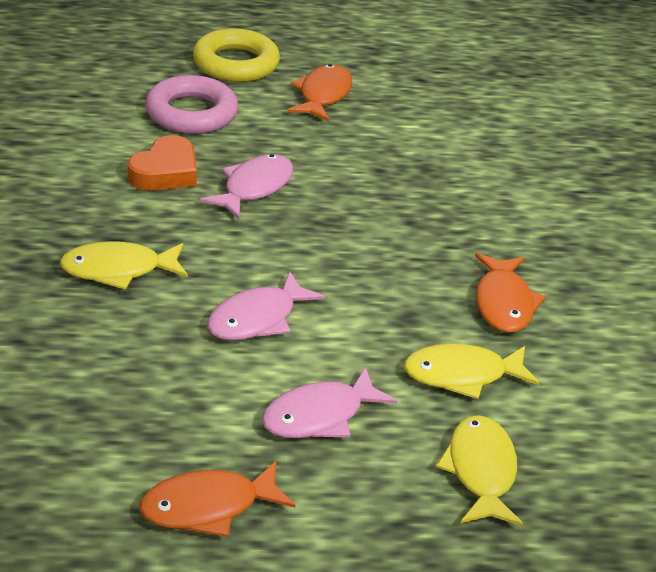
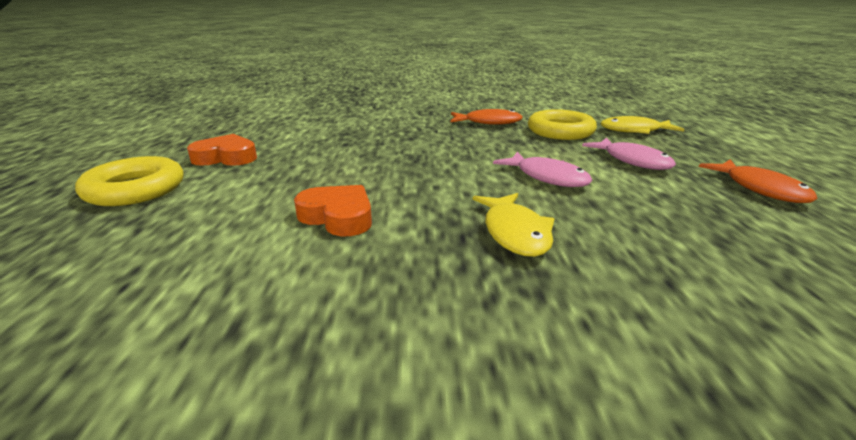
camera: 85 degrees left, 10 degrees down
pink ring [146,75,238,134] -> none
pink fish [200,154,293,219] -> none
orange fish [288,64,352,122] -> orange heart [187,134,257,166]
yellow fish [404,344,539,399] -> yellow ring [528,109,597,140]

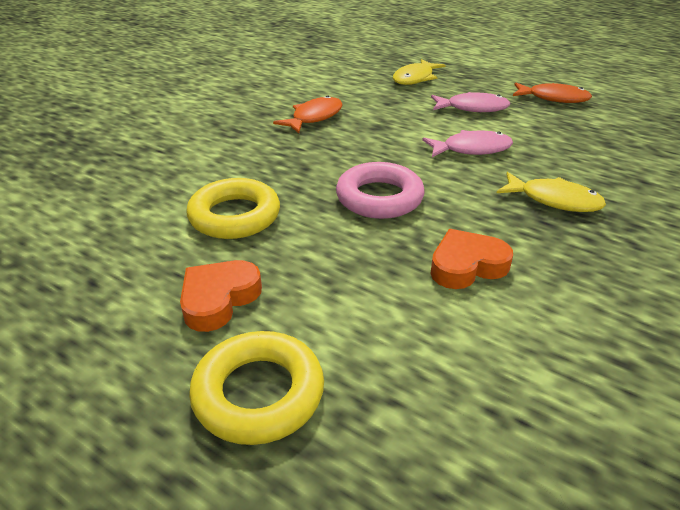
camera: 55 degrees left, 10 degrees up
yellow ring [528,109,597,140] -> yellow ring moved to [186,178,280,239]
none -> pink ring [336,162,425,219]

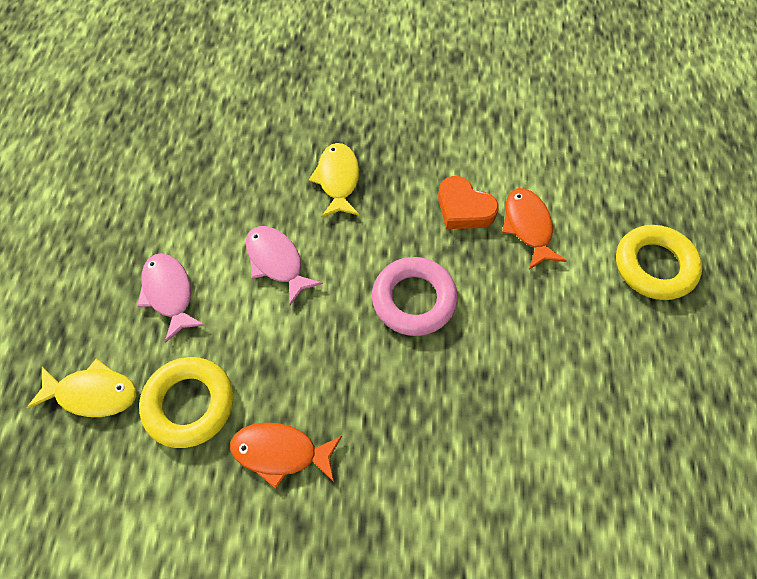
camera: 120 degrees left, 25 degrees up
orange heart [180,260,262,332] -> none
yellow ring [186,178,280,239] -> yellow ring moved to [139,357,234,448]
orange fish [513,82,592,103] -> orange fish moved to [502,188,567,270]

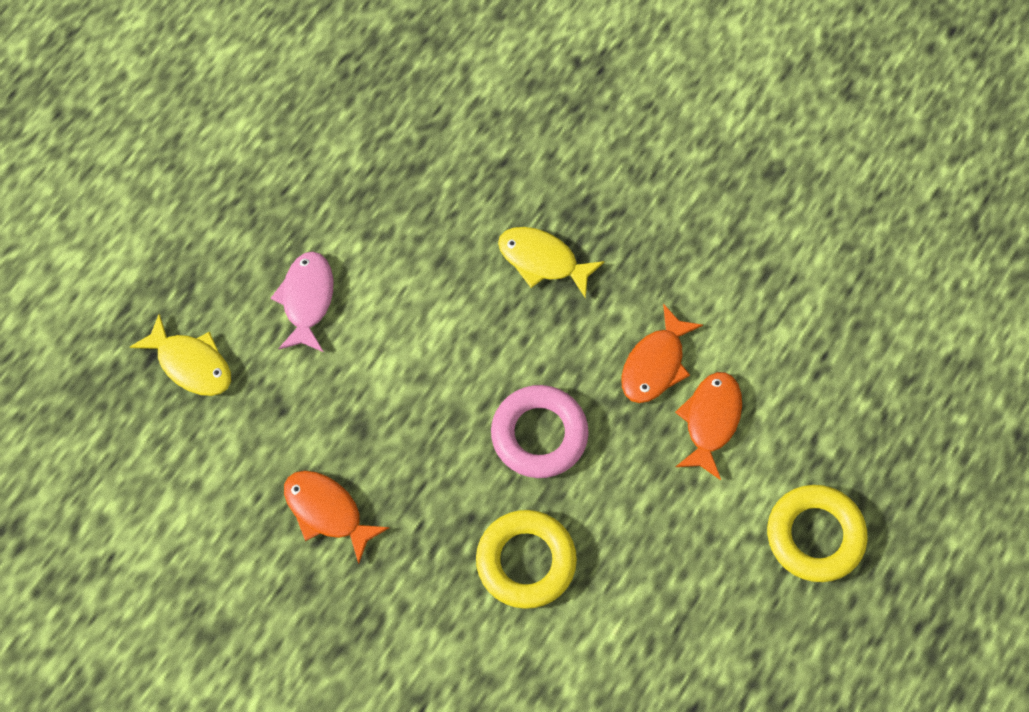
camera: 30 degrees right, 5 degrees up
yellow ring [139,357,234,448] -> yellow ring moved to [476,510,577,609]
pink fish [246,226,323,305] -> none
yellow fish [309,143,359,218] -> yellow fish turned 90 degrees counterclockwise [498,227,605,299]
orange heart [438,176,499,229] -> orange fish [621,304,703,403]

